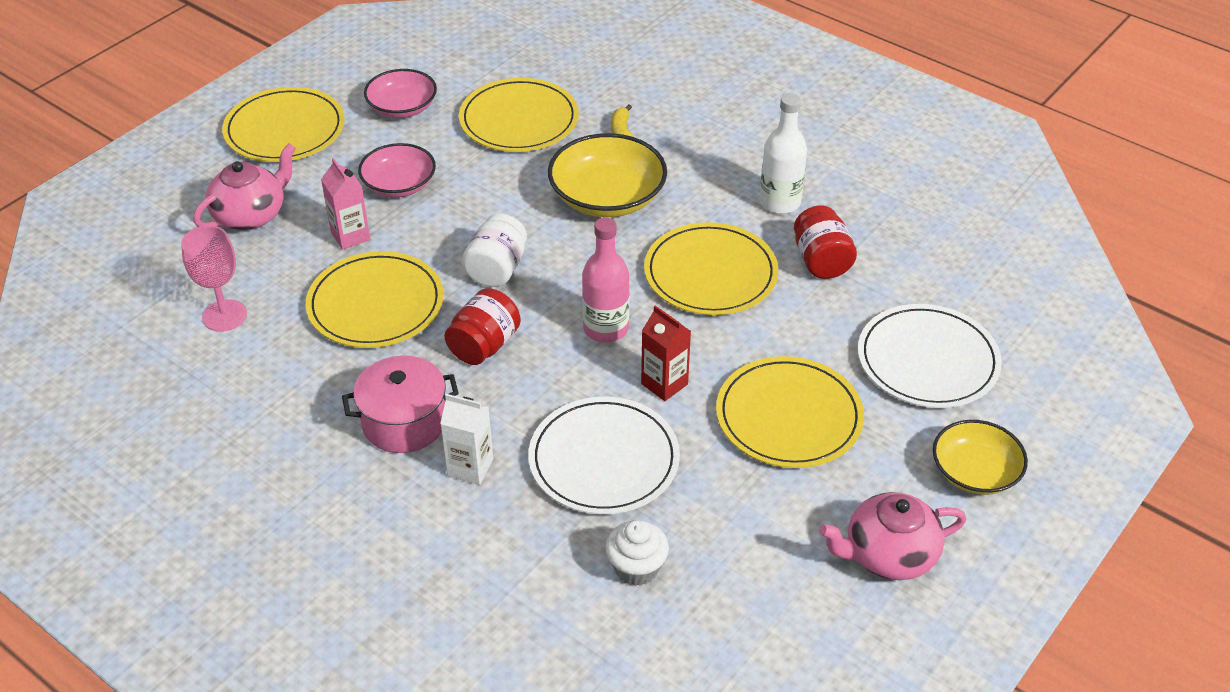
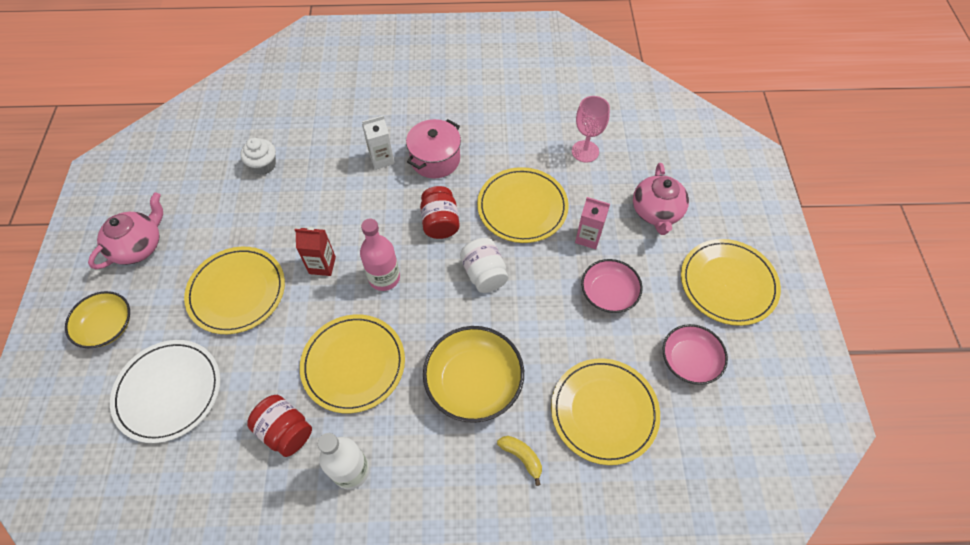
camera: 140 degrees right, 15 degrees up
white plate [528,397,680,514] -> none

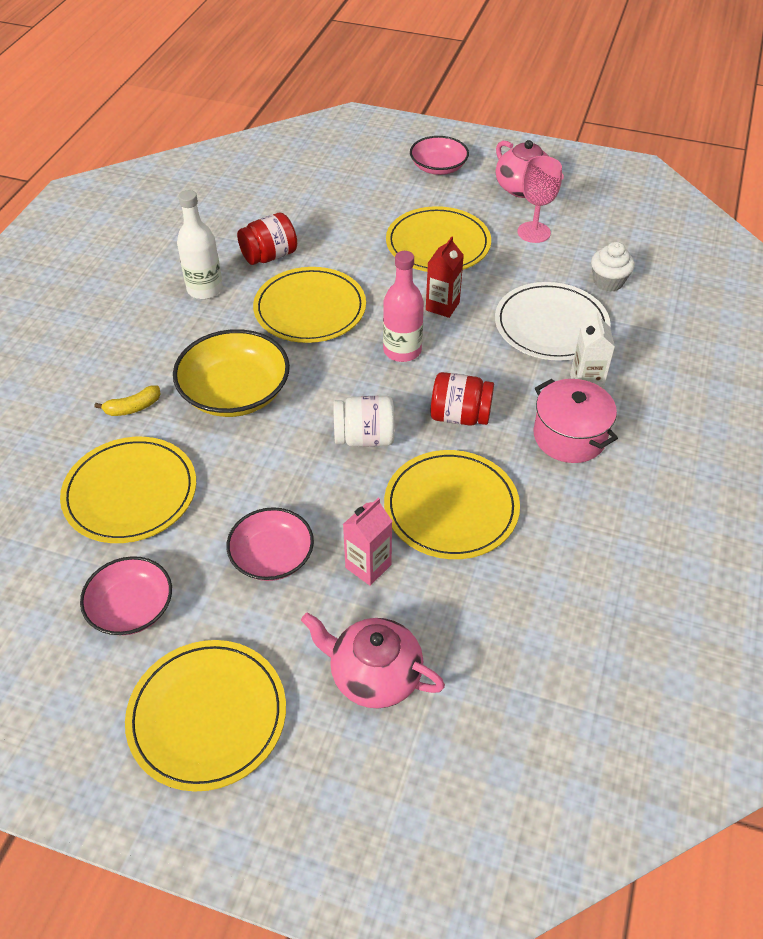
camera: 110 degrees right, 10 degrees down
yellow bowl [65,291,130,348] -> pink bowl [410,136,469,175]
white plate [110,340,220,443] -> white plate moved to [495,282,611,361]
pink goblet [572,96,610,162] -> pink goblet moved to [518,156,562,243]

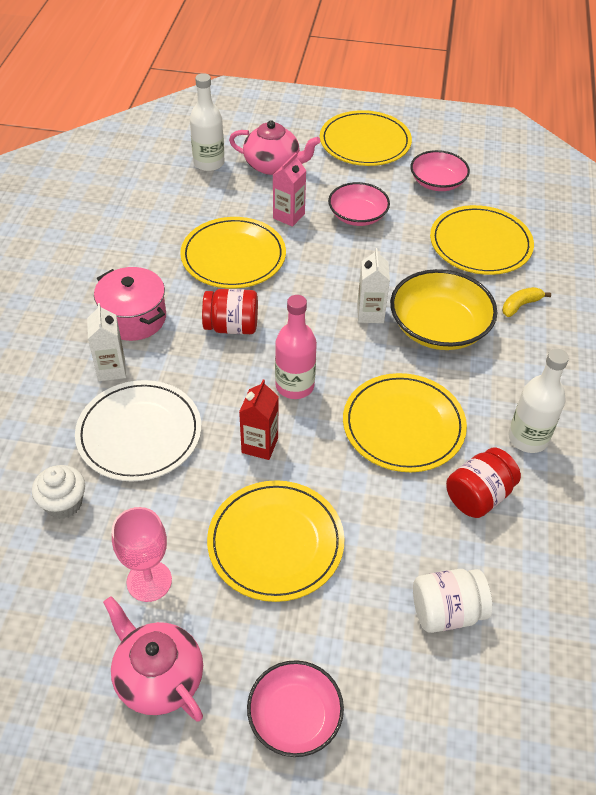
camera: 170 degrees right, 0 degrees up
white jar [333,396,395,447] -> white jar moved to [413,569,492,633]
none -> white bottle [190,73,225,171]
none -> white carton [357,248,390,323]

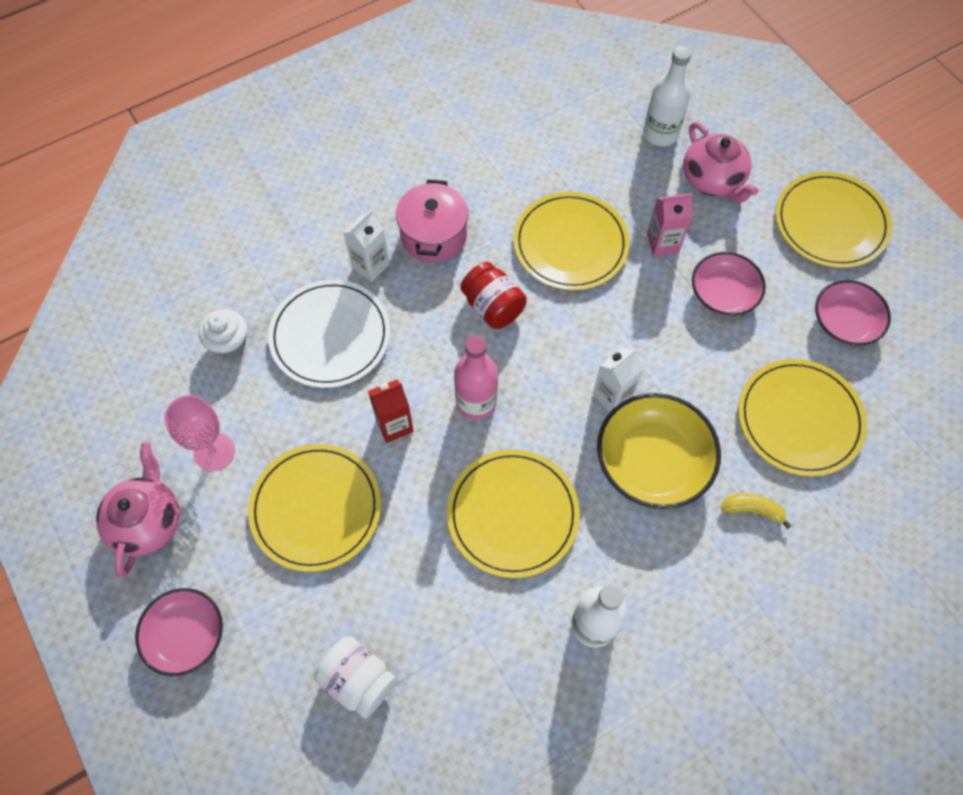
camera: 50 degrees right, 15 degrees up
red jar [446,448,521,518] -> none

